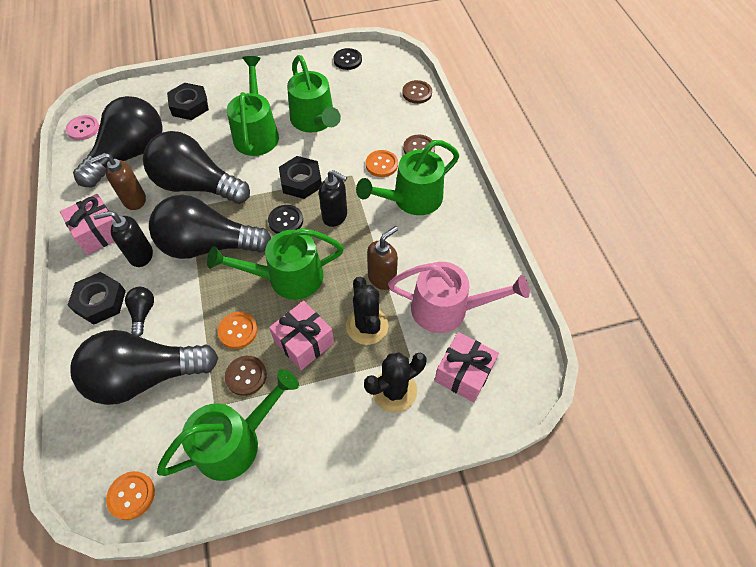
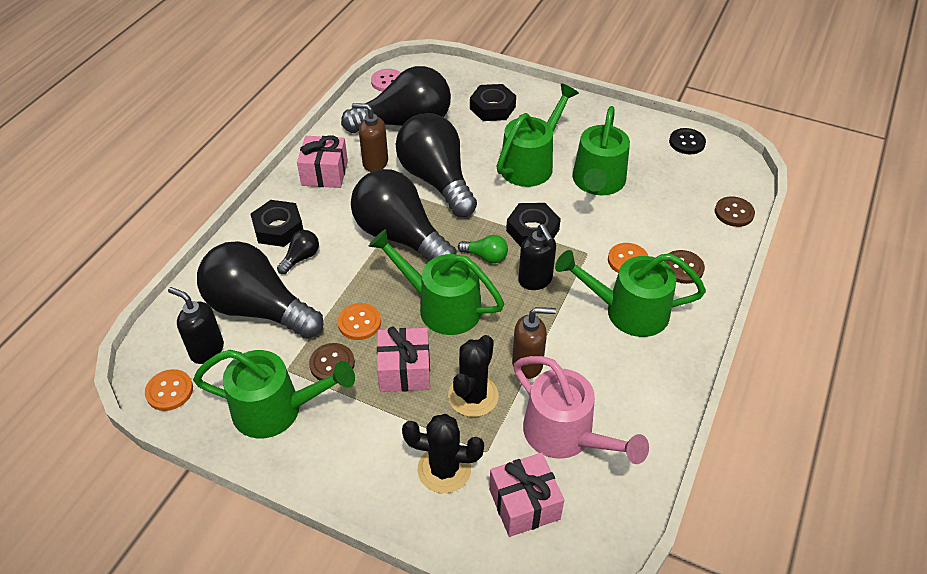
camera: 40 degrees right, 10 degrees down
black soap dispenser [93,211,153,267] -> black soap dispenser moved to [168,287,224,364]
black button [268,205,303,234] -> green light bulb [458,235,508,263]

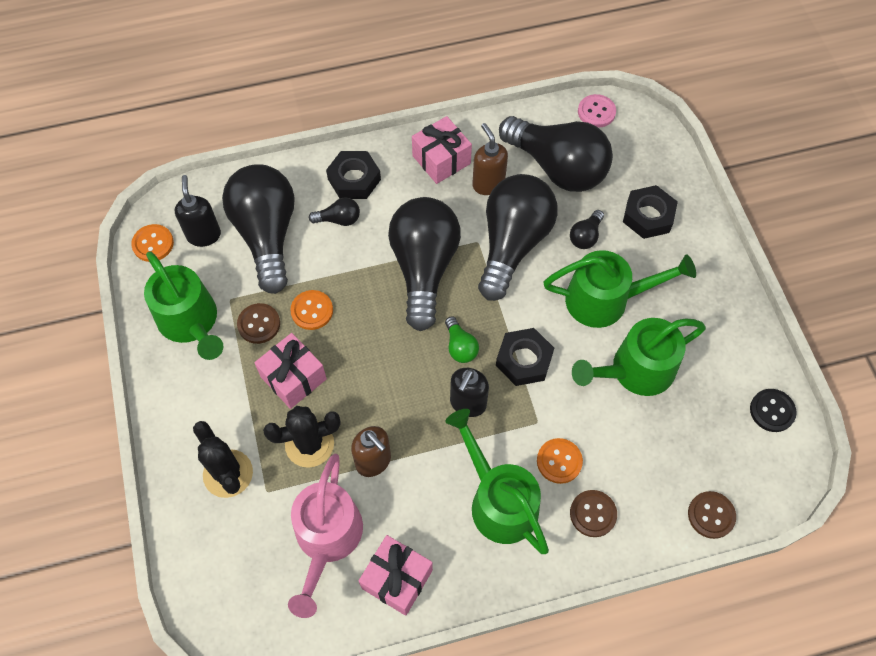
camera: 50 degrees right, 15 degrees up
green watering can [369,229,504,335] -> none
pink gift [489,453,564,537] -> pink gift moved to [359,535,433,616]
none -> black light bulb [570,210,604,249]

